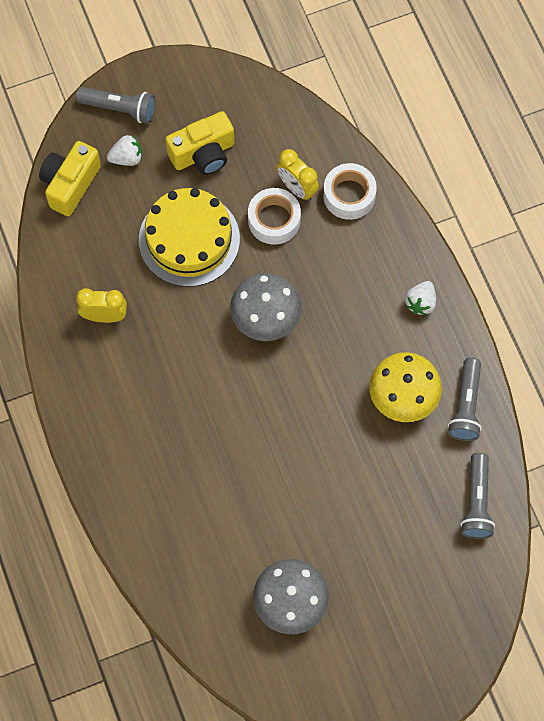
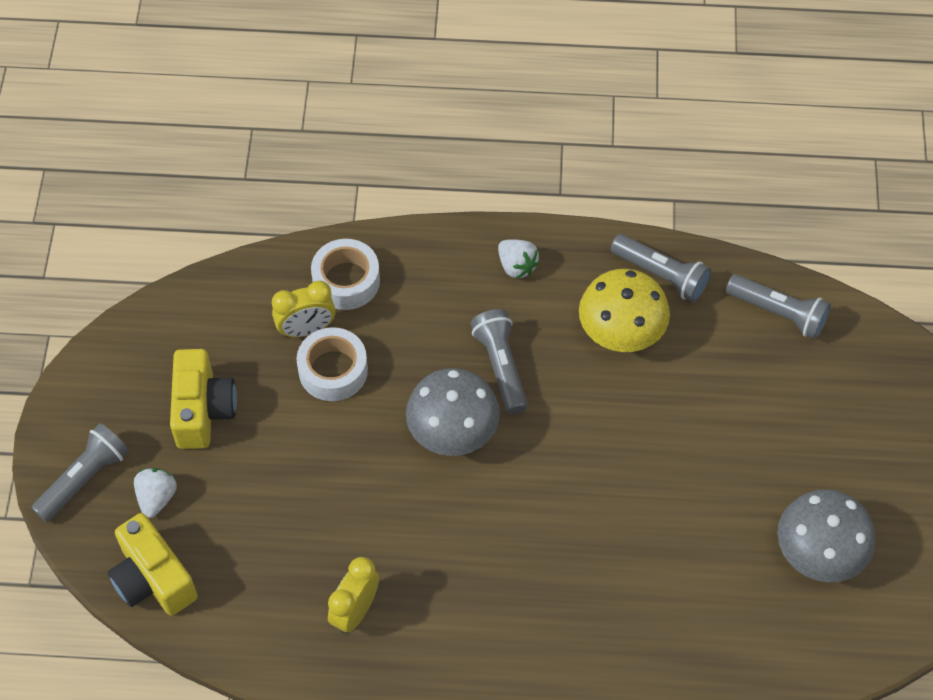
camera: 65 degrees left, 10 degrees down
yellow cake [139,188,240,287] -> none
none -> grey flashlight [471,309,528,414]

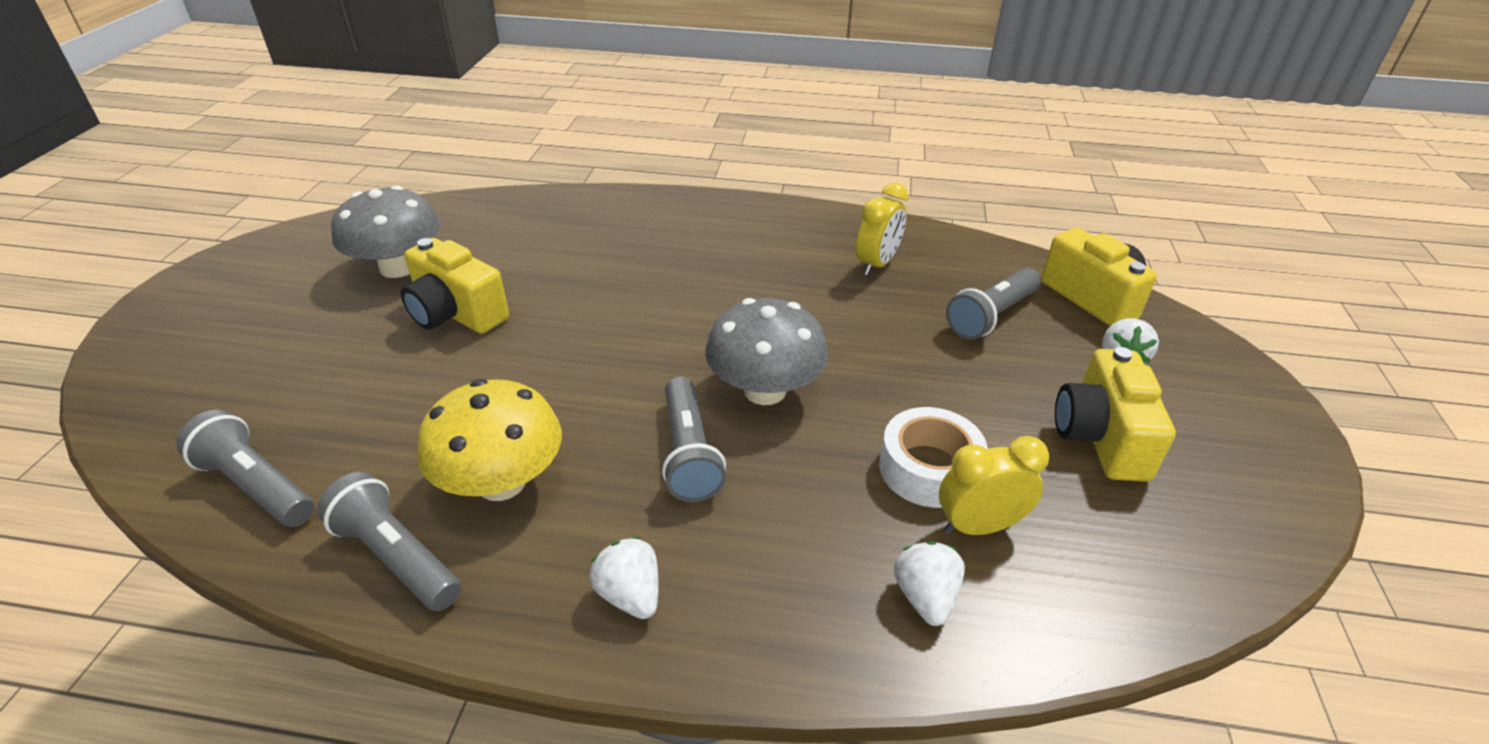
camera: 175 degrees left, 20 degrees down
grey flashlight [32,423,129,522] -> grey flashlight moved to [946,268,1040,340]
white tape [311,239,380,310] -> white strawberry [894,542,965,626]
none -> yellow camera [401,238,509,334]

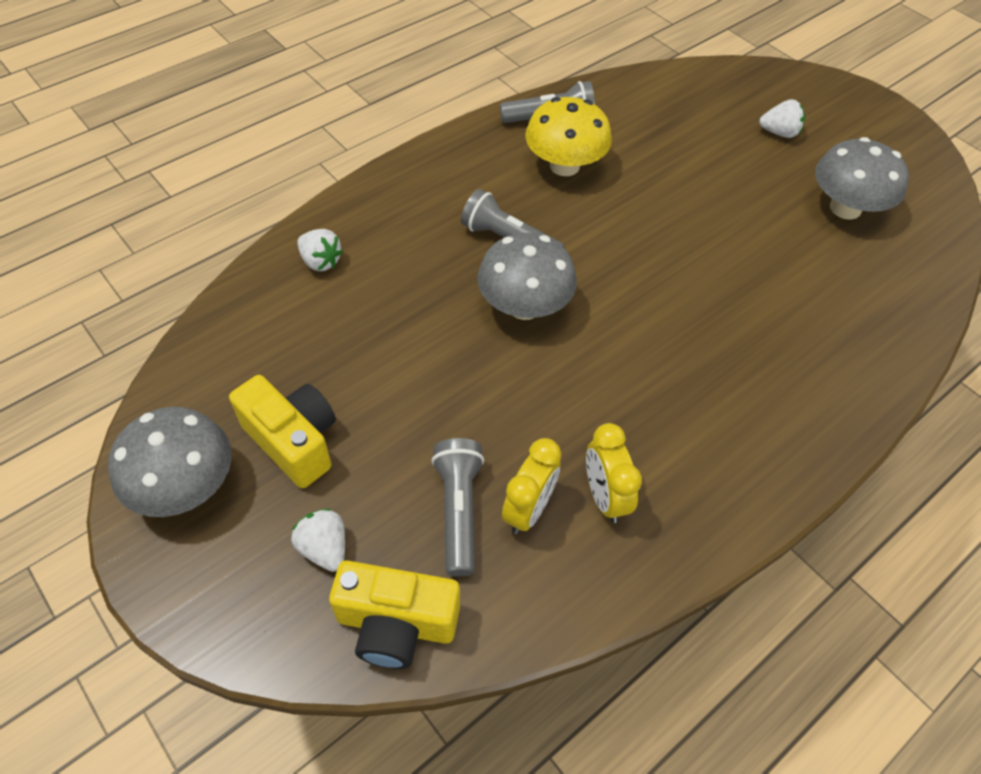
camera: 130 degrees right, 15 degrees up
grey flashlight [176,410,314,527] -> none
yellow camera [401,238,509,334] -> none
white strawberry [589,537,659,619] -> white strawberry moved to [759,99,805,138]
white tape [879,407,988,508] -> none
yellow clock [939,436,1049,535] -> yellow clock moved to [502,438,562,534]
none -> grey mushroom [108,407,232,517]

